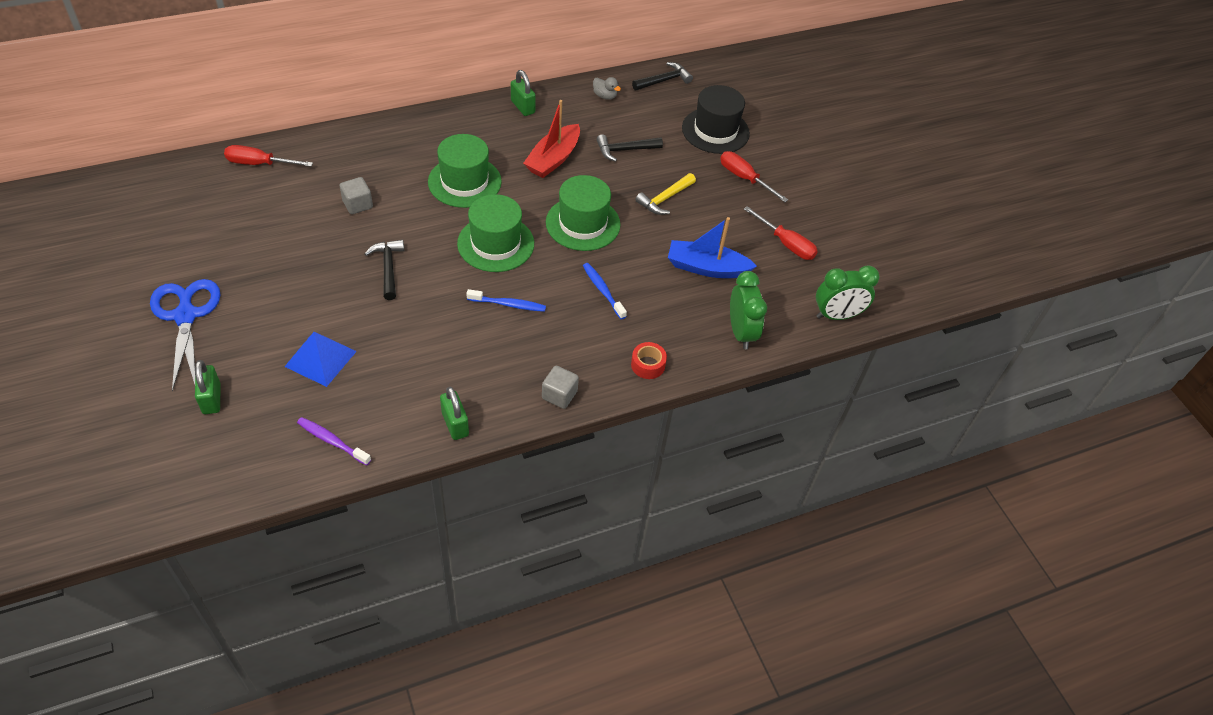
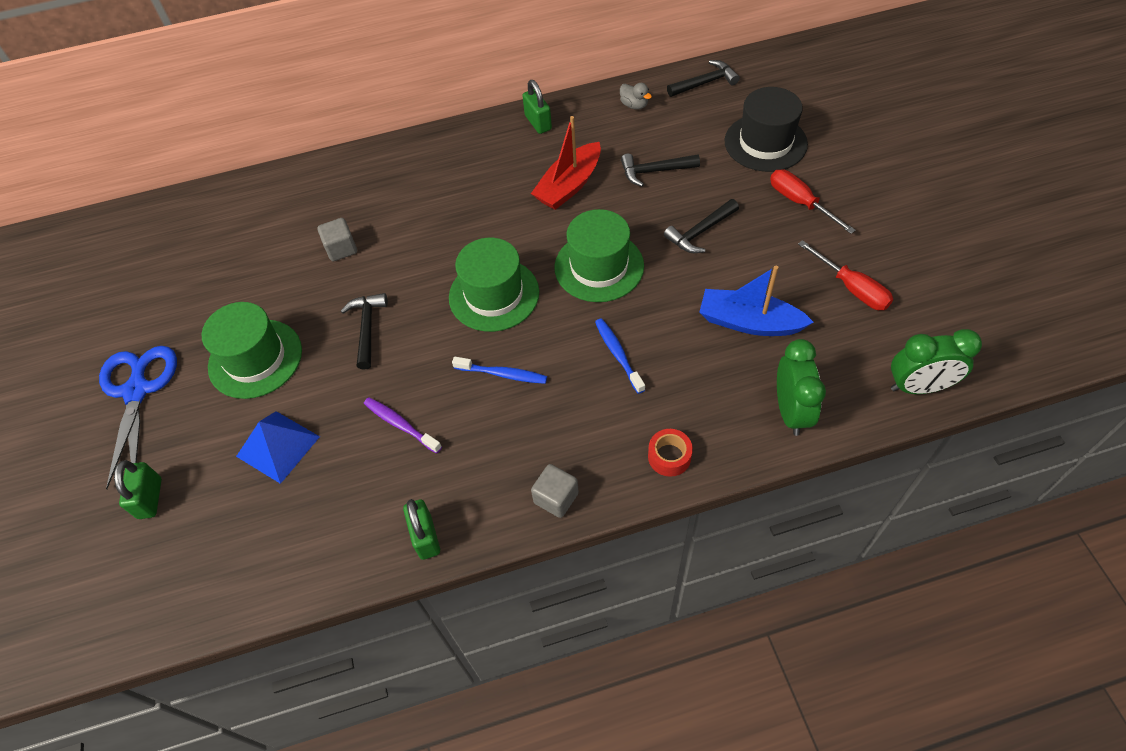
camera: 15 degrees right, 5 degrees up
red screwdriver [224,145,313,167] -> none
purple toothbrush [297,417,371,466] -> purple toothbrush moved to [364,397,442,453]
green hat [428,134,502,208] -> green hat moved to [202,302,302,399]
yellow hammer [635,173,696,215] -> black hammer [664,199,739,253]

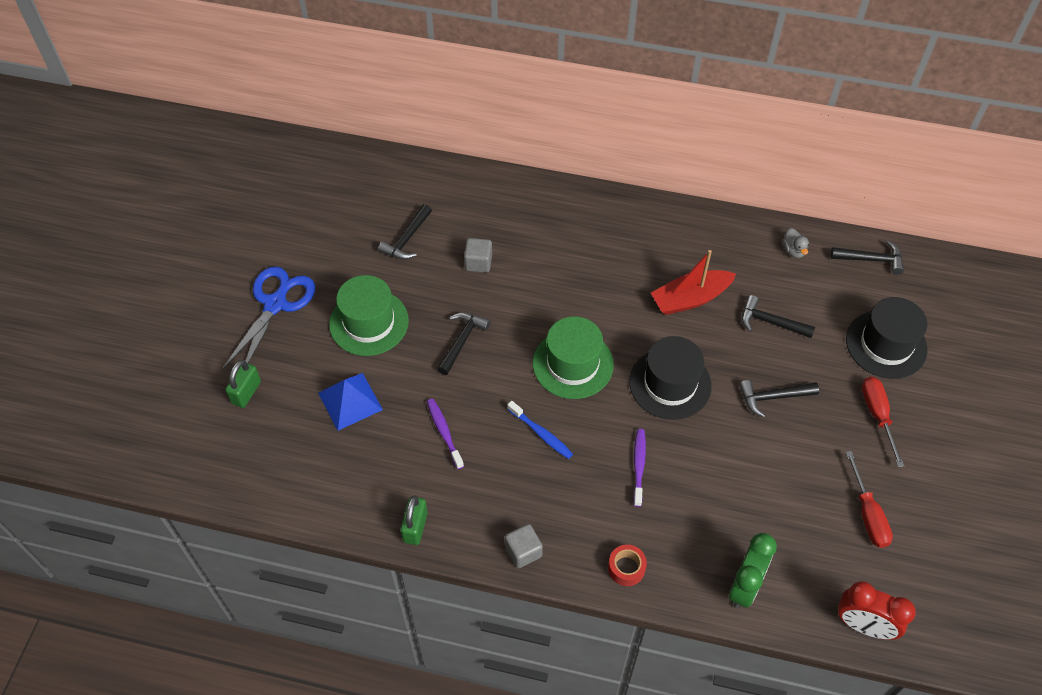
camera: 25 degrees right, 0 degrees up
green padlock [522,80,552,134] -> none
green hat [554,209,644,302] -> black hat [629,336,712,420]
blue toothbrush [595,318,645,394] -> purple toothbrush [633,429,646,507]
blue boat [699,266,814,336] -> none
green clock [891,329,982,394] -> red clock [838,581,916,640]
none -> black hammer [378,204,432,260]

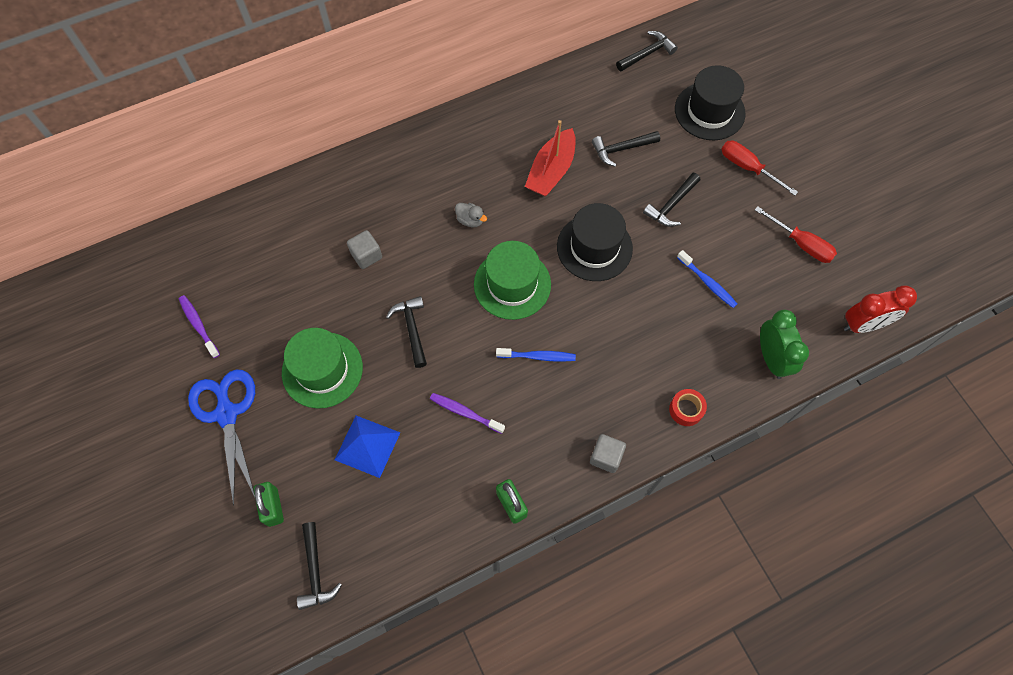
camera: 40 degrees left, 10 degrees up
black hammer [378,204,432,260] -> black hammer moved to [297,522,342,610]
purple toothbrush [633,429,646,507] -> purple toothbrush moved to [179,295,220,358]
grey duck [782,228,809,258] -> grey duck moved to [455,203,487,227]
none -> blue toothbrush [677,250,737,308]

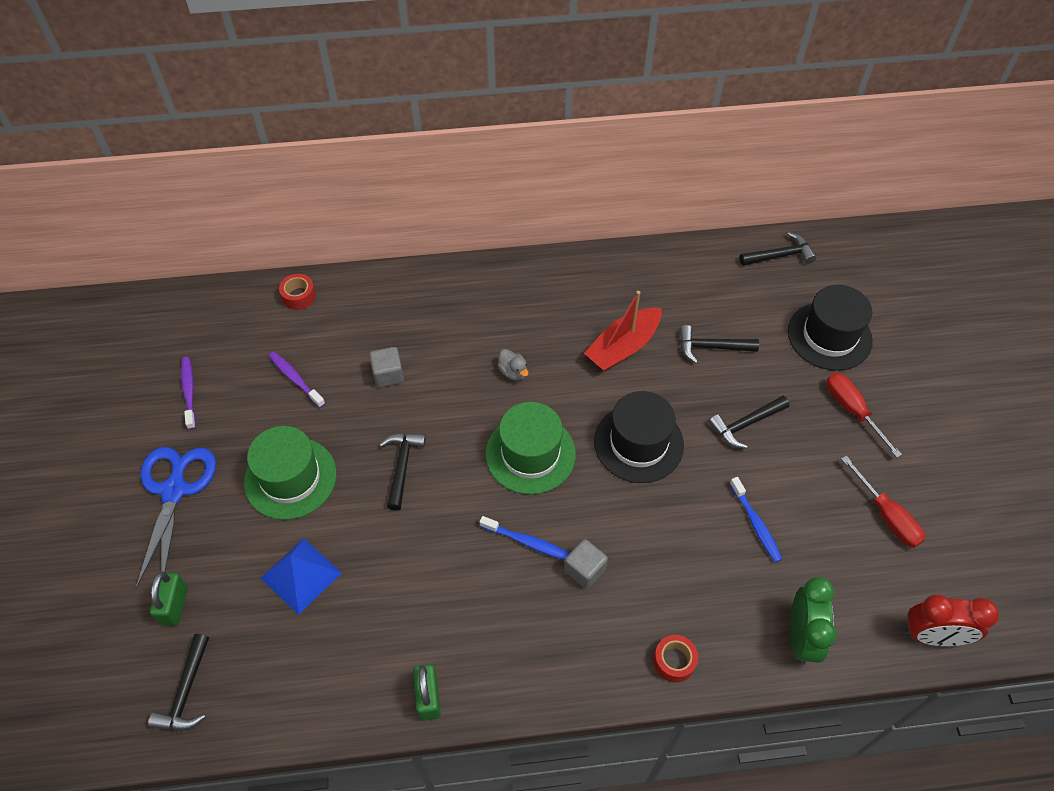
camera: 20 degrees right, 10 degrees down
purple toothbrush [430,393,505,434] -> purple toothbrush moved to [269,352,325,408]
grey cube [590,434,626,473] -> grey cube moved to [564,539,608,589]
none -> red tape [279,274,316,310]

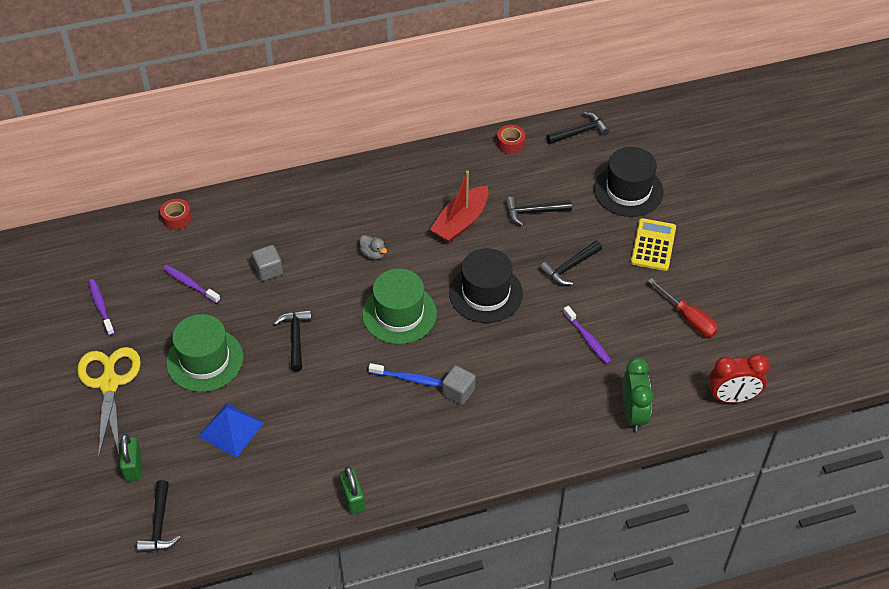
camera: 10 degrees left, 5 degrees down
blue scissors [136,447,216,589] -> yellow scissors [77,347,141,459]
red tape [653,635,698,683] -> red tape moved to [497,125,525,154]
blue toothbrush [730,477,782,563] -> purple toothbrush [563,306,612,364]
red screwdriver [827,373,902,458] -> yellow calculator [631,218,676,271]

